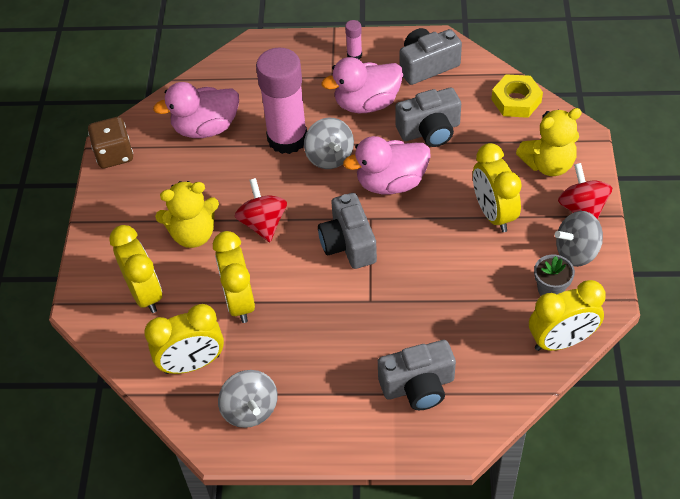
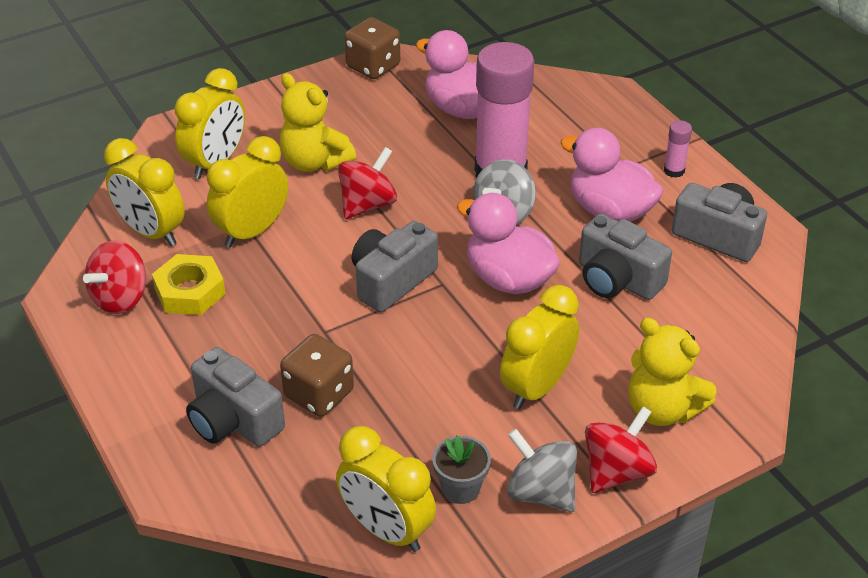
camera: 55 degrees right, 10 degrees down
grey spinning top [218,370,278,428] -> red spinning top [83,240,146,314]
yellow nut [491,74,543,118] -> yellow nut moved to [152,254,225,315]
none -> brown dice [280,334,354,417]

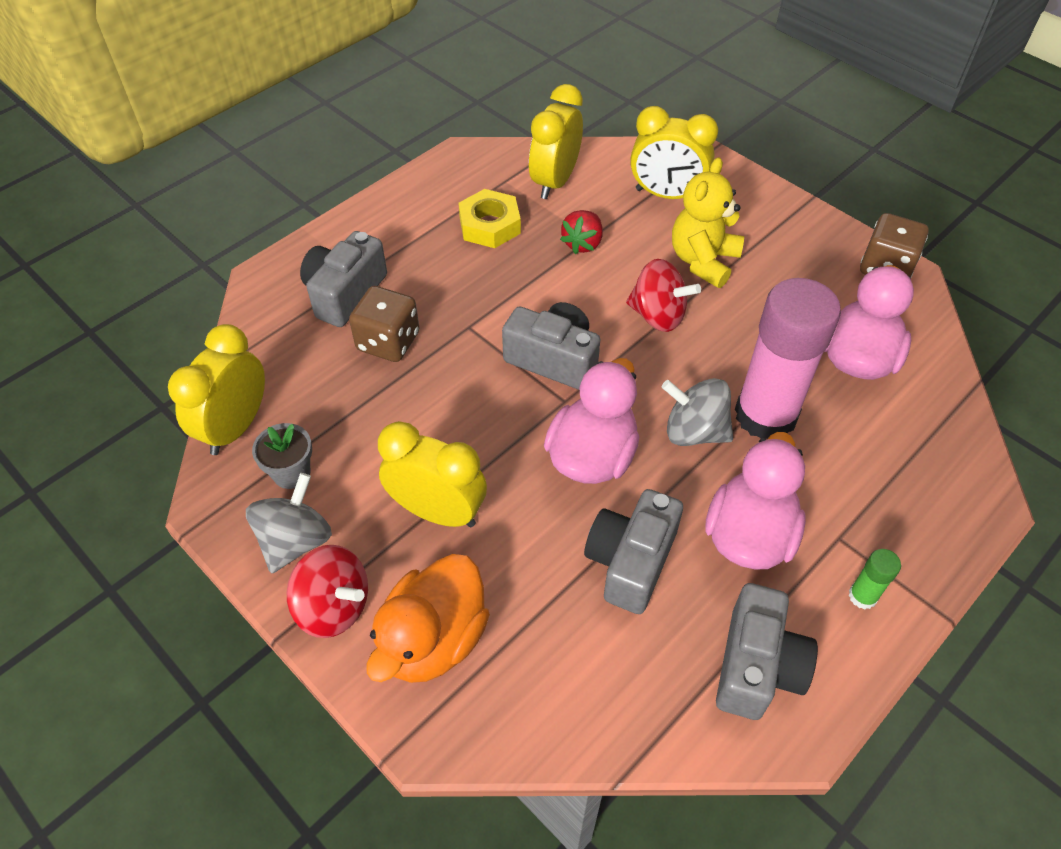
camera: 75 degrees right, 10 degrees up
red spinning top [83,240,146,314] -> none
yellow clock [207,136,288,248] -> red strawberry [560,210,603,254]
yellow teddy bear [628,318,717,426] -> orange duck [367,554,490,683]
pink glue stick [664,120,692,178] -> green glue stick [848,549,901,610]

